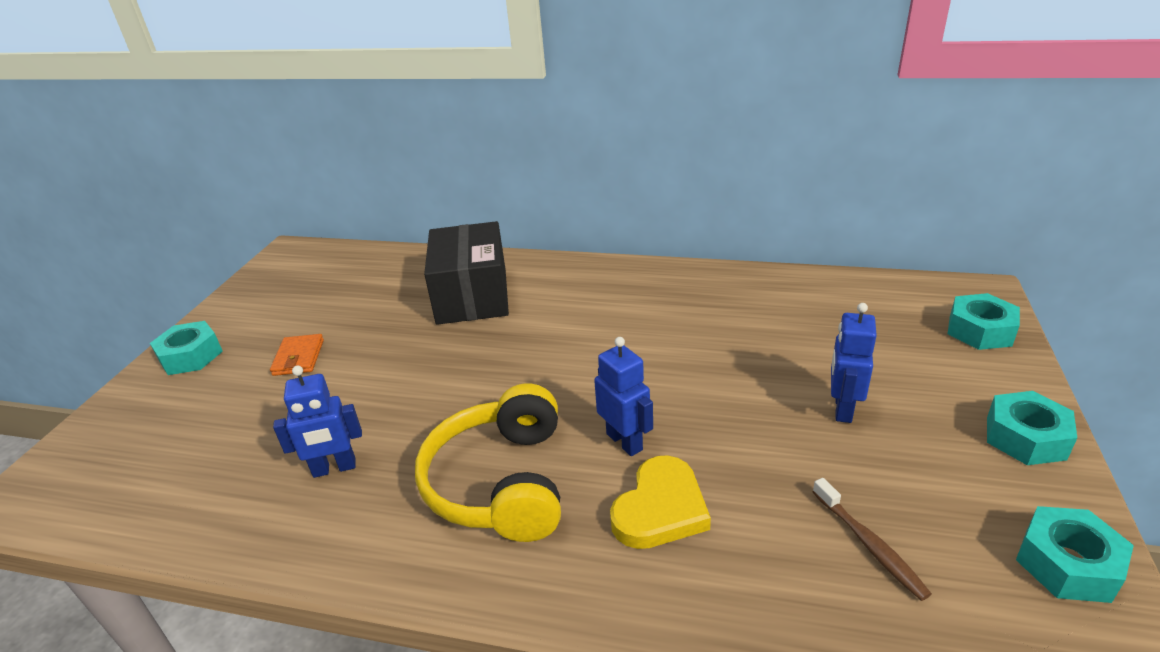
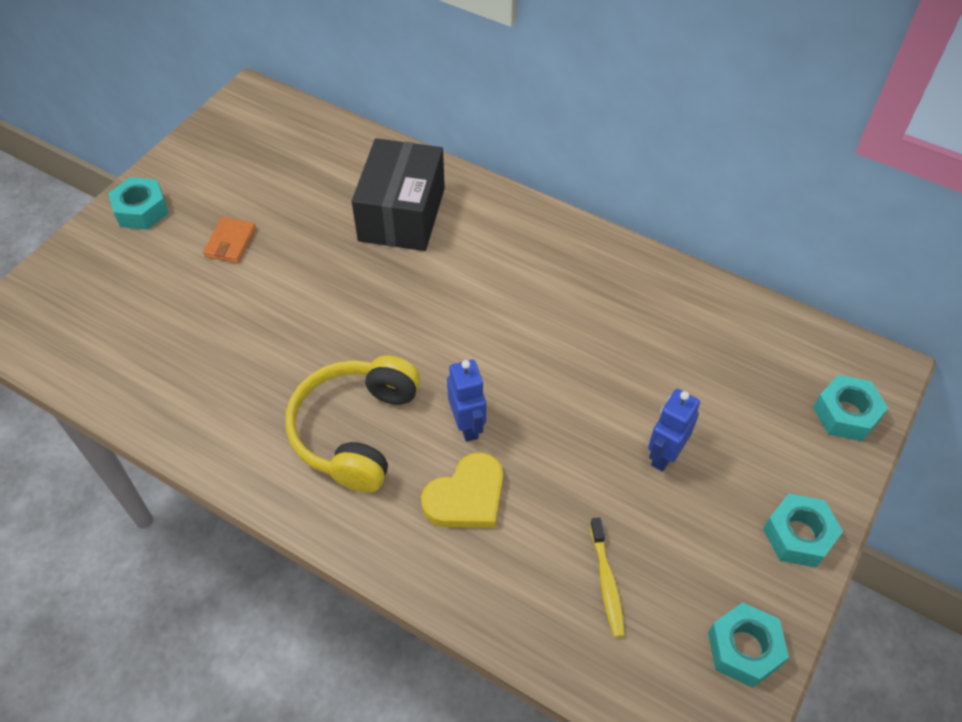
camera: 15 degrees right, 20 degrees up
blue robot [273,365,362,478] -> none
brown toothbrush [813,478,932,601] -> yellow toothbrush [590,517,625,637]

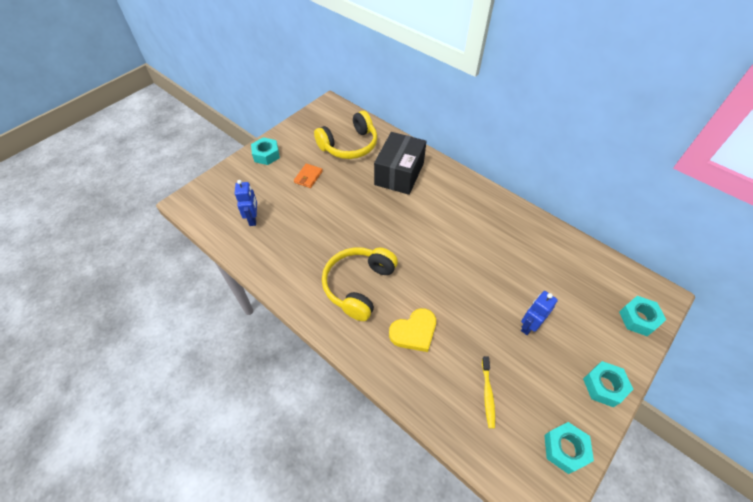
camera: 10 degrees right, 0 degrees up
blue robot [447,360,486,442] -> blue robot moved to [235,180,257,226]
none -> yellow headphones [314,111,377,159]

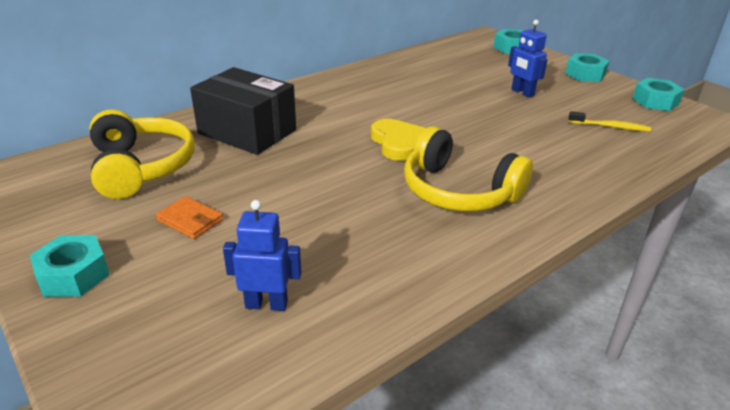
camera: 80 degrees left, 20 degrees down
yellow heart [389,308,436,352] -> yellow heart moved to [371,119,425,161]

